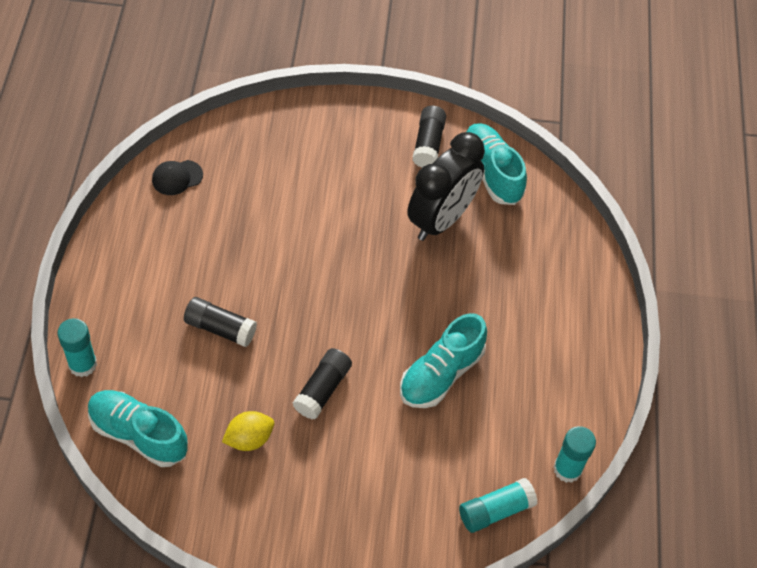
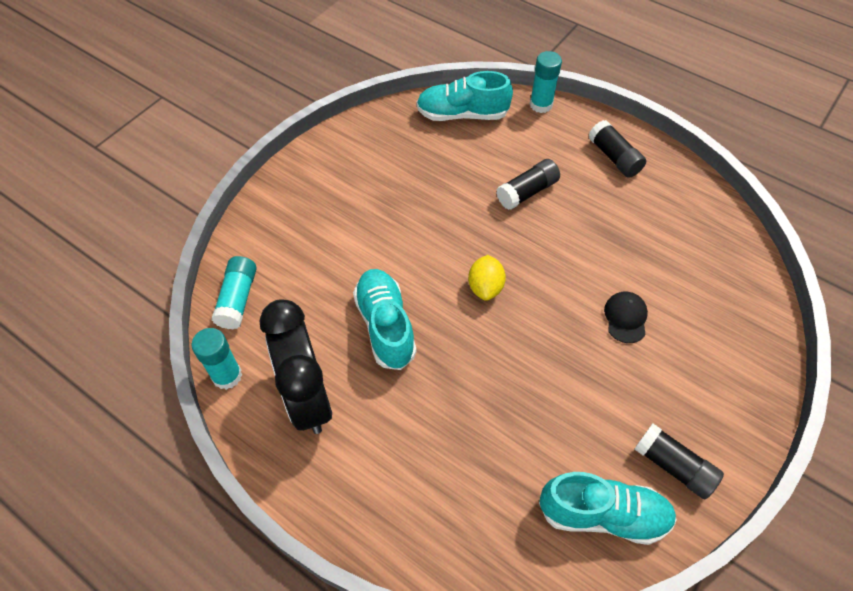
camera: 125 degrees right, 0 degrees up
turquoise shoe [88,390,188,467] -> turquoise shoe turned 150 degrees counterclockwise [416,71,513,121]
black cap [152,160,203,195] -> black cap moved to [604,292,648,343]
yellow lemon [222,411,274,451] -> yellow lemon moved to [468,255,506,301]
black glue stick [293,348,352,419] -> black glue stick moved to [588,120,646,178]
black clock [407,132,485,241] -> black clock moved to [260,299,332,434]

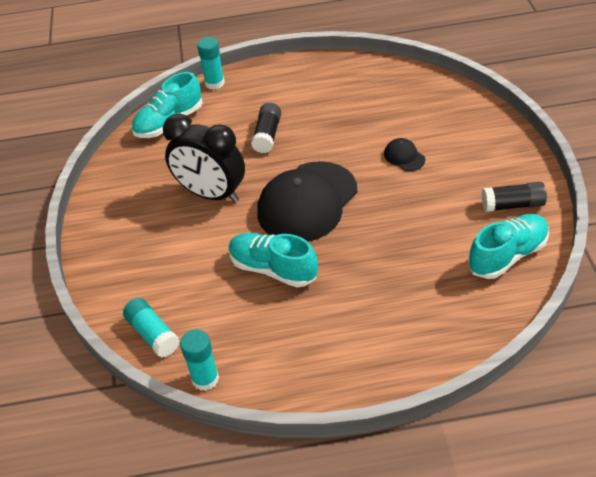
camera: 40 degrees left, 10 degrees down
black clock [260,299,332,434] -> black clock moved to [163,114,245,203]
yellow lemon [468,255,506,301] -> black cap [257,161,357,242]
black glue stick [588,120,646,178] -> none

